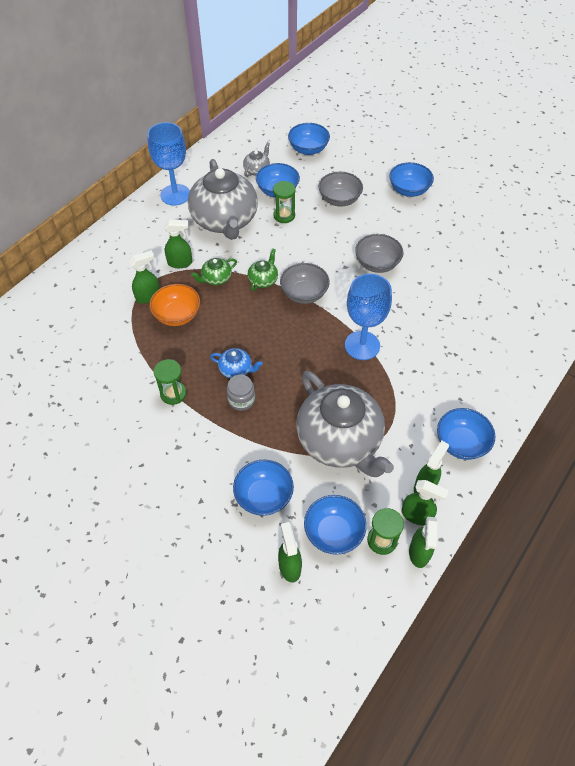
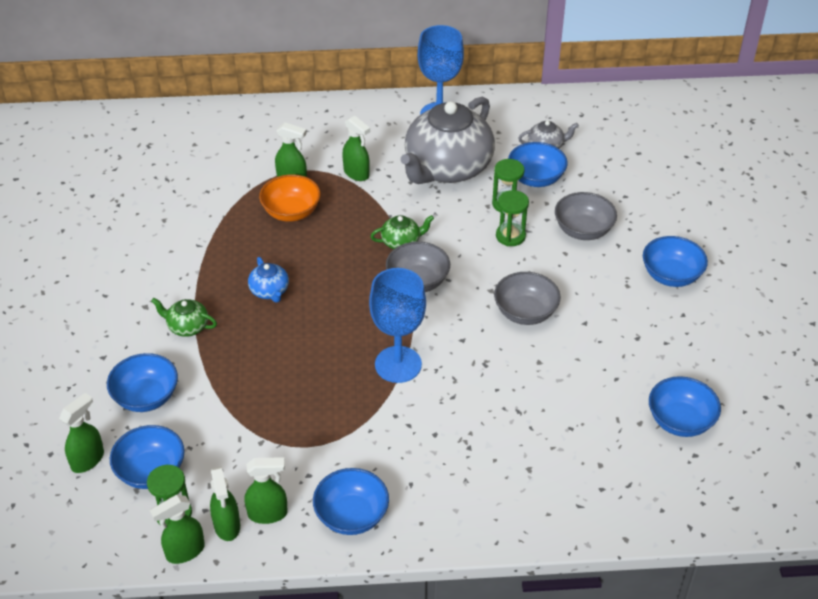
camera: 50 degrees right, 10 degrees down
green hourglass [154,359,187,405] -> green hourglass moved to [496,190,529,246]
green teapot [191,258,237,285] -> green teapot moved to [151,298,217,337]
grey jar [227,375,255,411] -> none
blue bowl [288,123,330,155] -> blue bowl moved to [649,376,721,437]
grey teapot [296,371,394,477] -> none

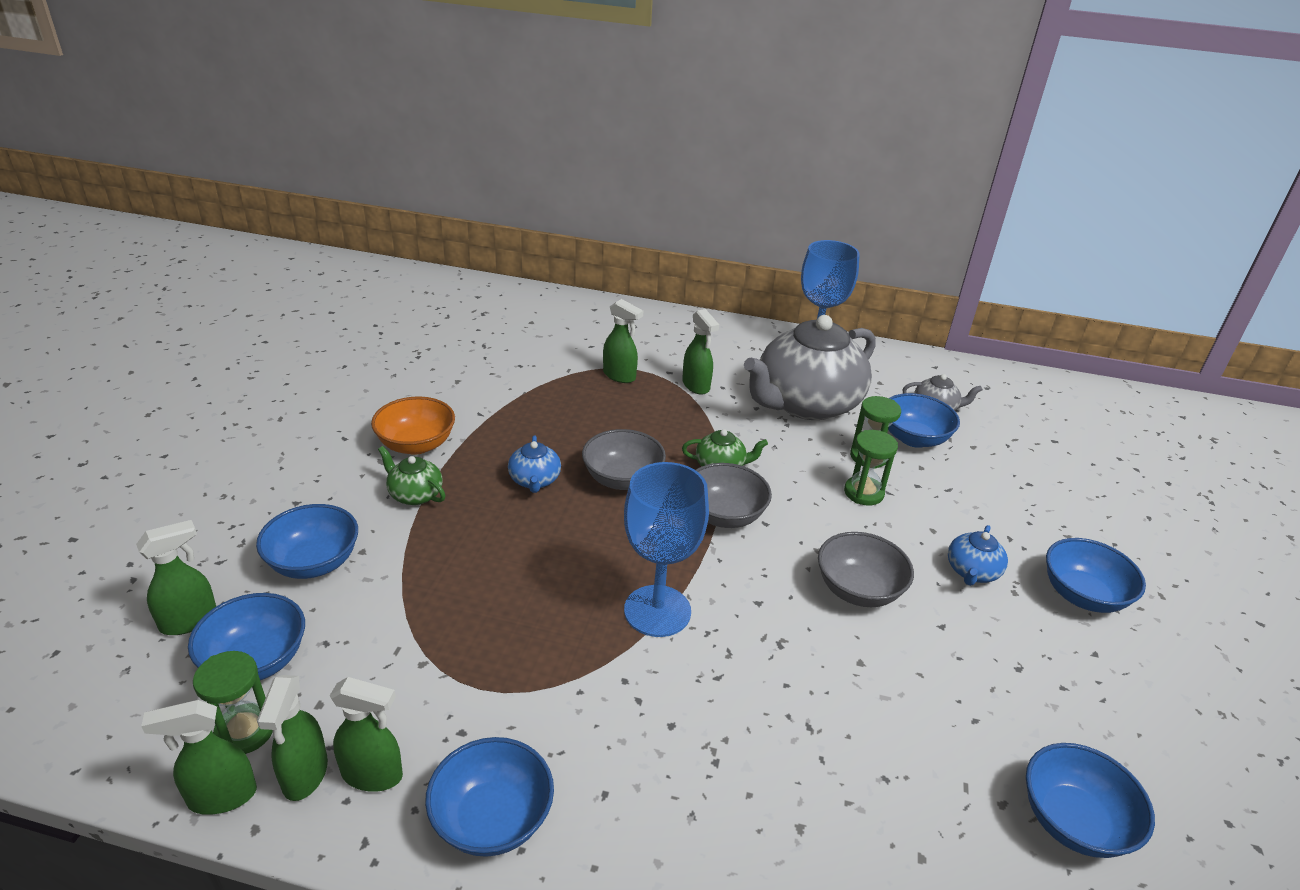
camera: 15 degrees right, 10 degrees down
orange bowl [259,174,321,222] -> orange bowl moved to [371,397,455,455]
grey bowl [555,192,617,240] -> grey bowl moved to [582,429,666,490]
none -> blue teapot [948,525,1008,586]

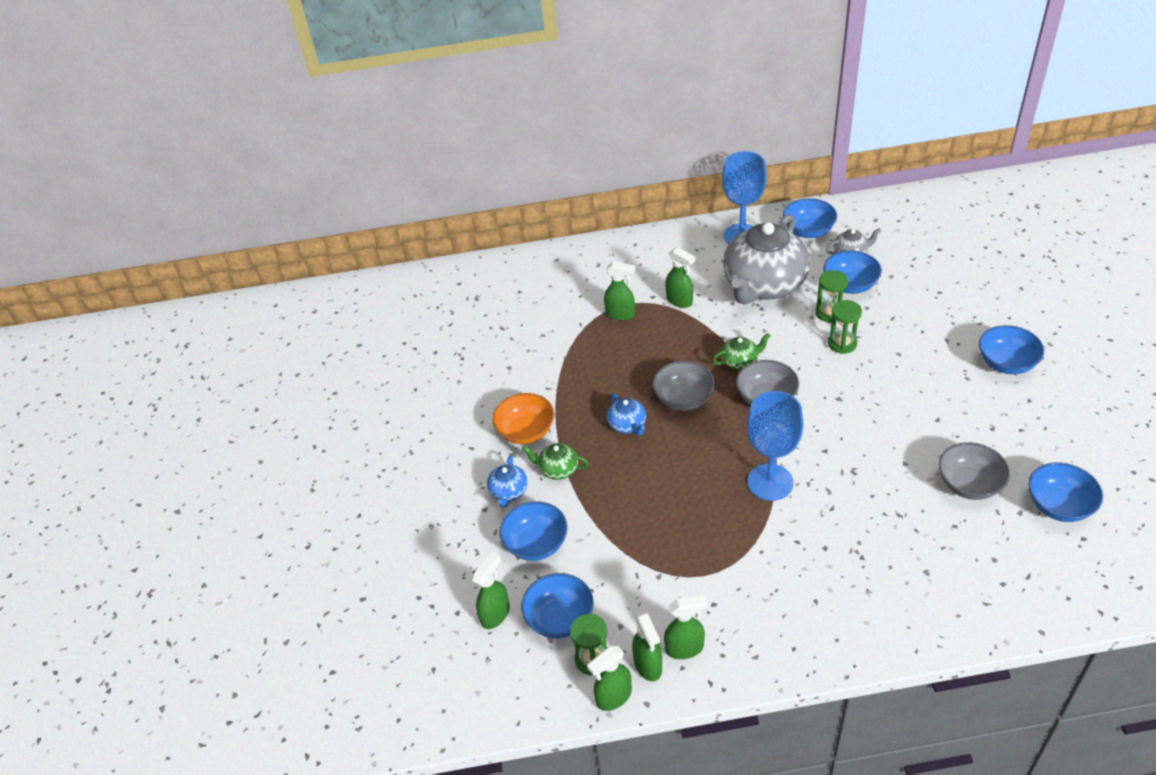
camera: 15 degrees left, 10 degrees up
blue bowl [425,737,554,857] -> blue bowl moved to [783,198,837,238]
grey bowl [818,532,914,607] -> grey bowl moved to [938,442,1010,500]
blue teapot [948,525,1008,586] -> blue teapot moved to [487,455,528,508]

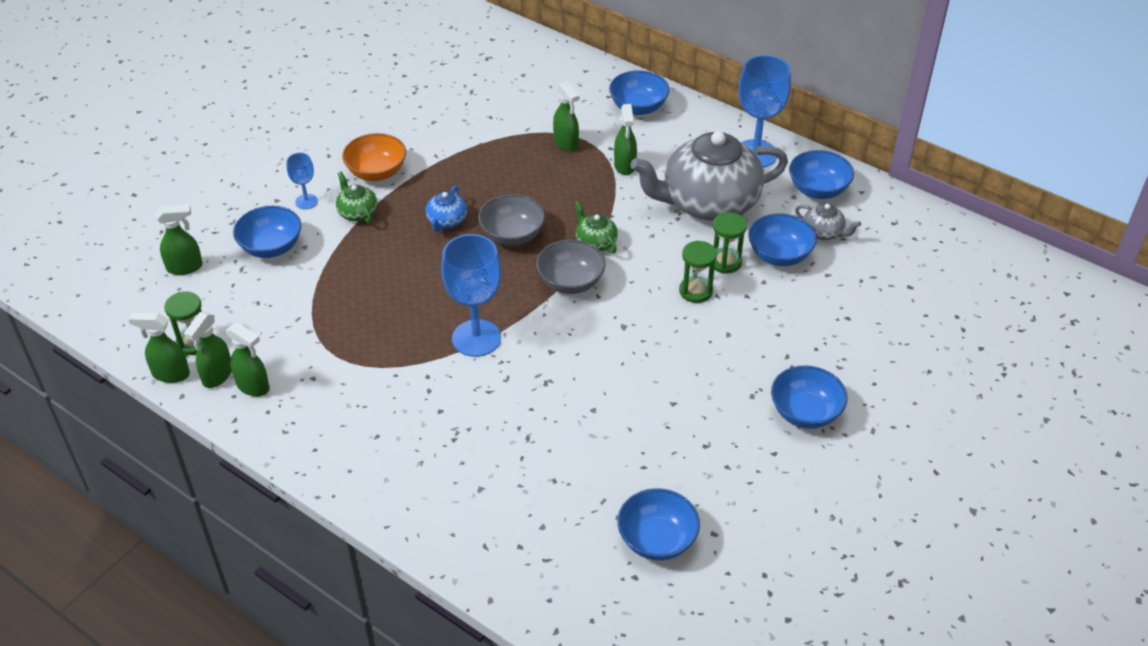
camera: 40 degrees right, 0 degrees up
blue teapot [487,455,528,508] -> blue goblet [286,153,318,209]
blue bowl [521,573,594,639] -> blue bowl moved to [609,70,669,115]
green teapot [712,333,770,370] -> green teapot turned 150 degrees counterclockwise [575,201,618,253]
grey bowl [938,442,1010,500] -> none

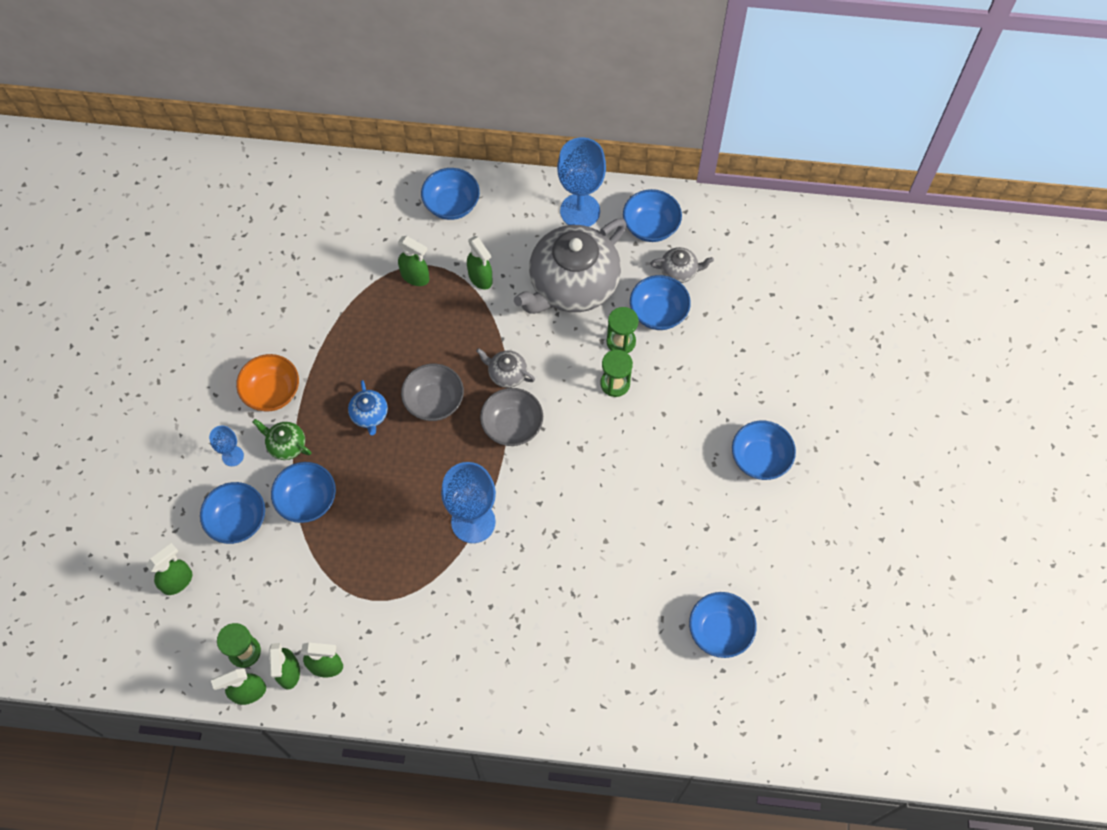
camera: 30 degrees left, 20 degrees up
green teapot [575,201,618,253] -> grey teapot [476,348,535,388]
none -> blue bowl [271,462,336,523]

